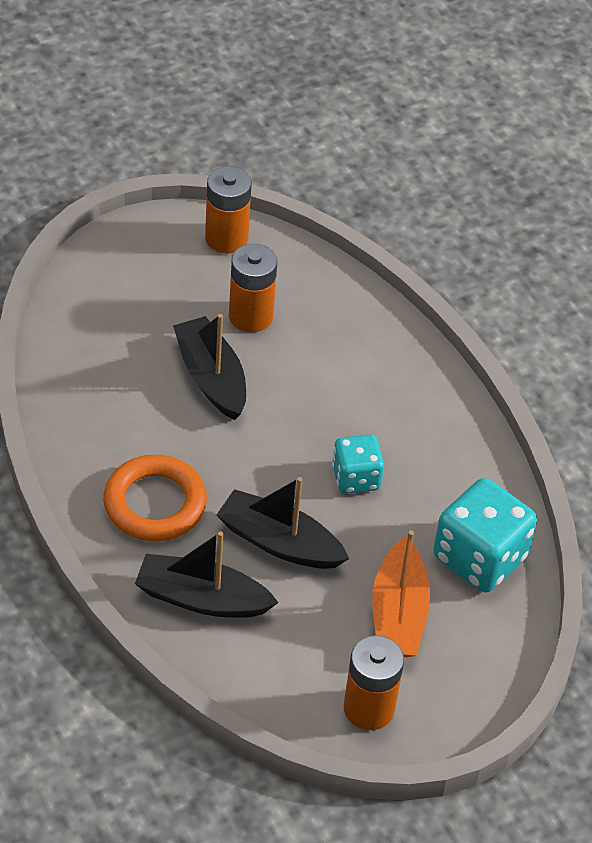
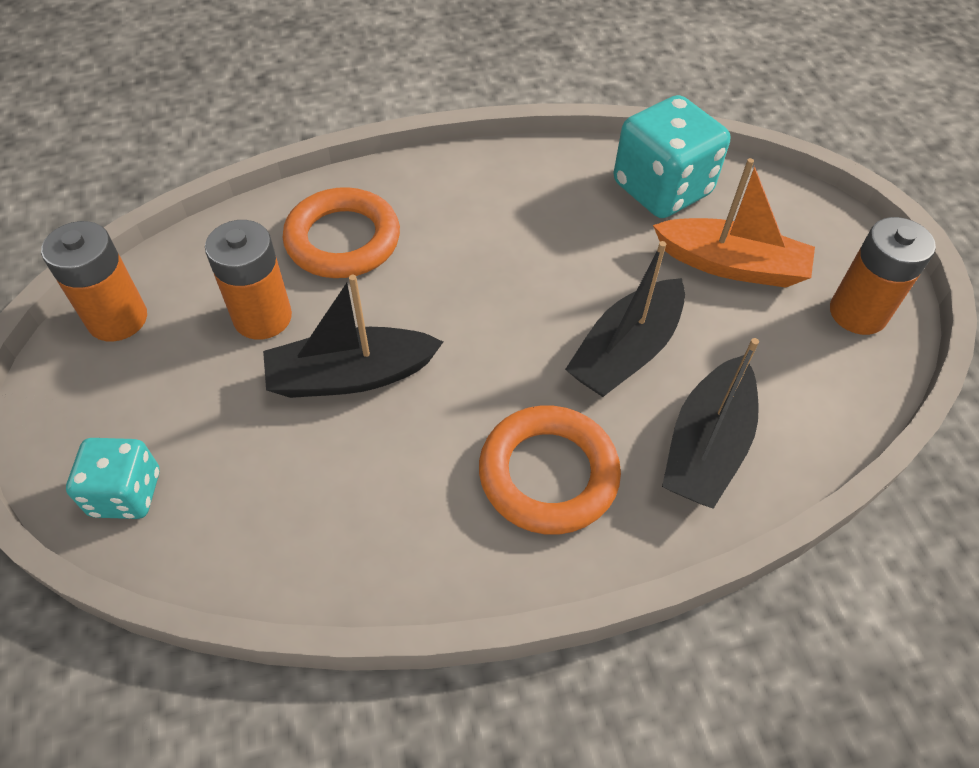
camera: 75 degrees left, 5 degrees up
turquoise dice [332,435,384,494] -> turquoise dice moved to [66,438,160,519]
none -> orange ring [283,187,400,278]

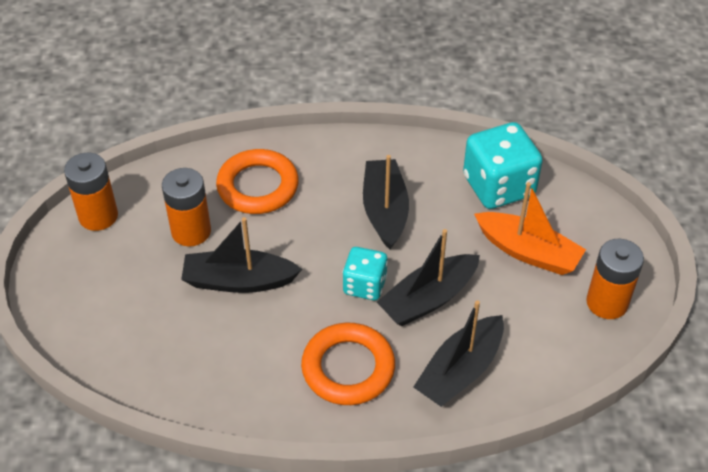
camera: 15 degrees right, 5 degrees down
turquoise dice [66,438,160,519] -> turquoise dice moved to [343,247,388,300]
none -> black boat [363,155,409,249]

